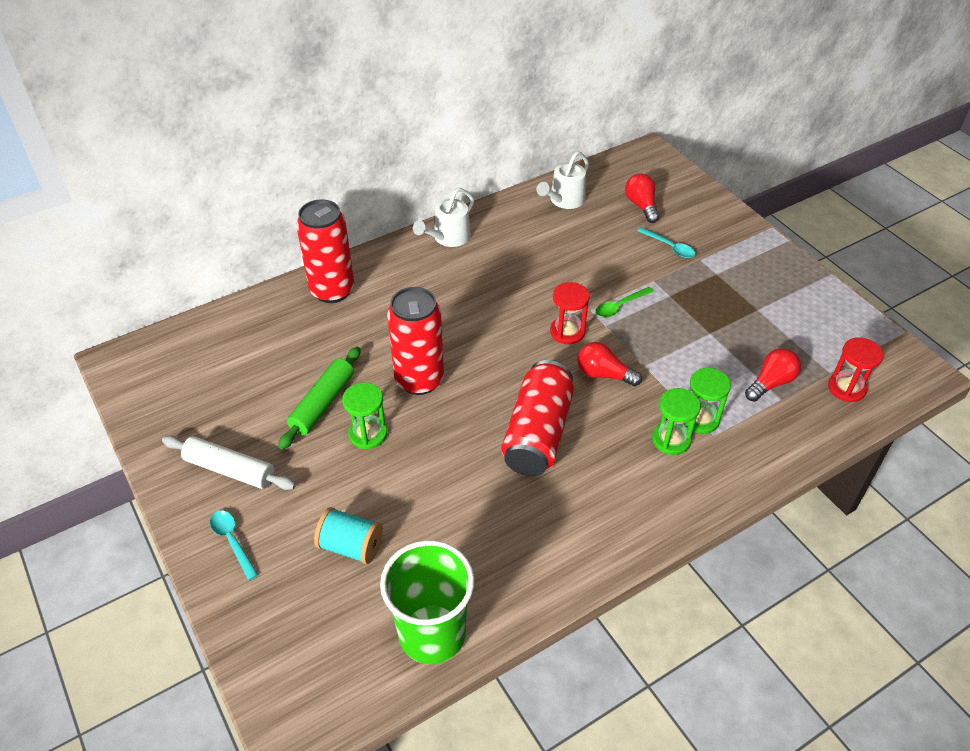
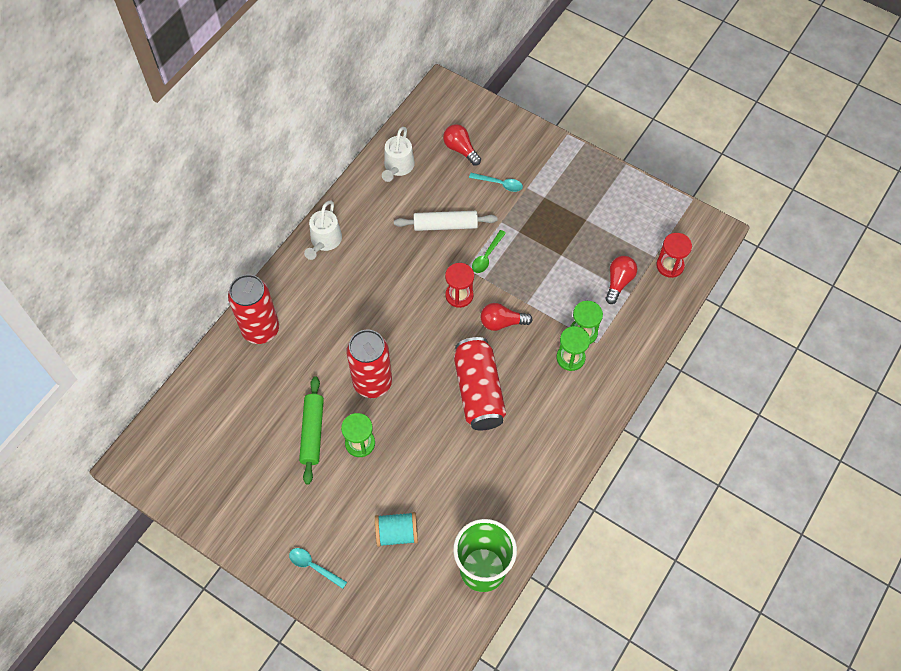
camera: 25 degrees left, 15 degrees up
white rolling pin [162,436,296,490] -> white rolling pin moved to [394,211,497,231]

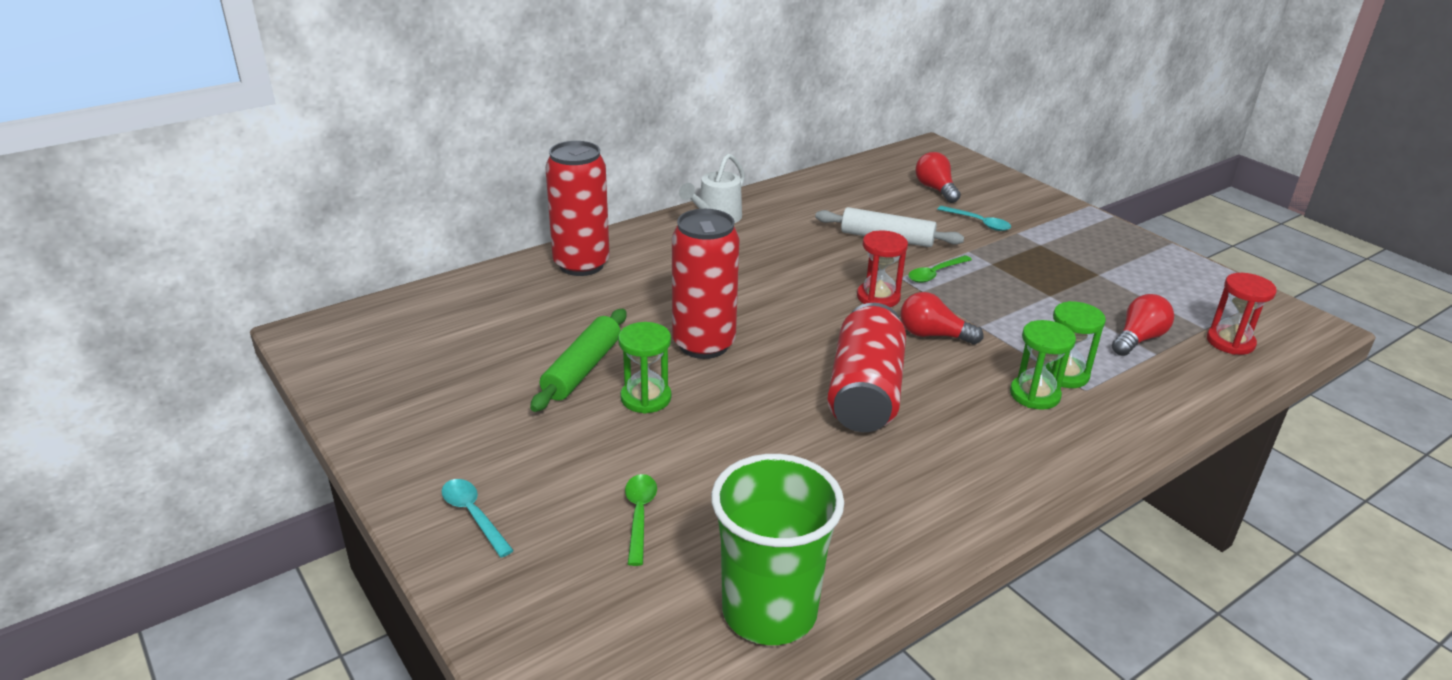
camera: 20 degrees right, 30 degrees down
turquoise spool [375,512,418,547] -> green spoon [625,474,657,566]
white watering can [382,127,415,182] -> none

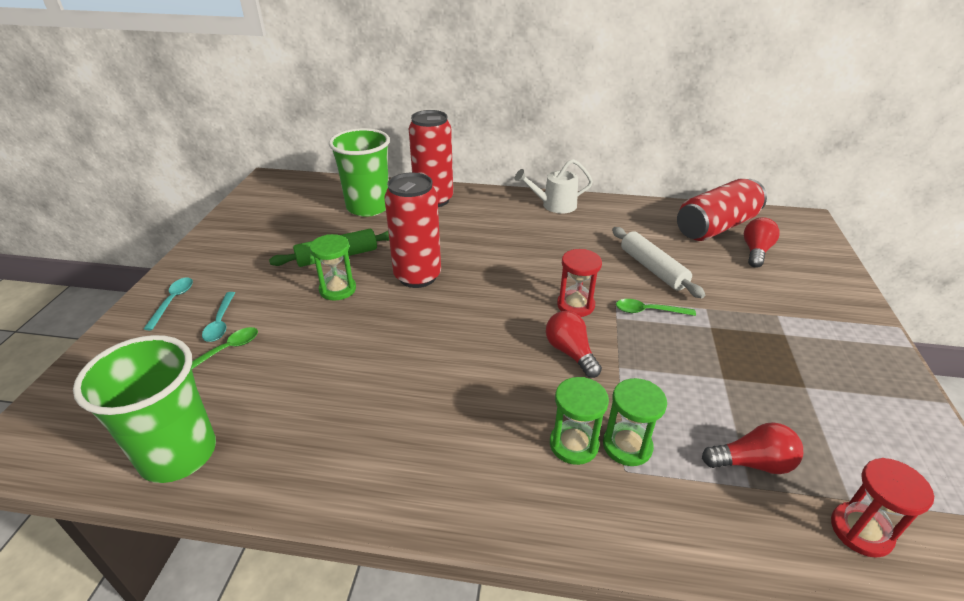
camera: 45 degrees right, 5 degrees up
red can [827,303,906,432] -> red can moved to [677,178,767,241]
turquoise spoon [937,206,1011,231] -> turquoise spoon moved to [202,292,235,342]
none -> green cup [329,128,390,217]

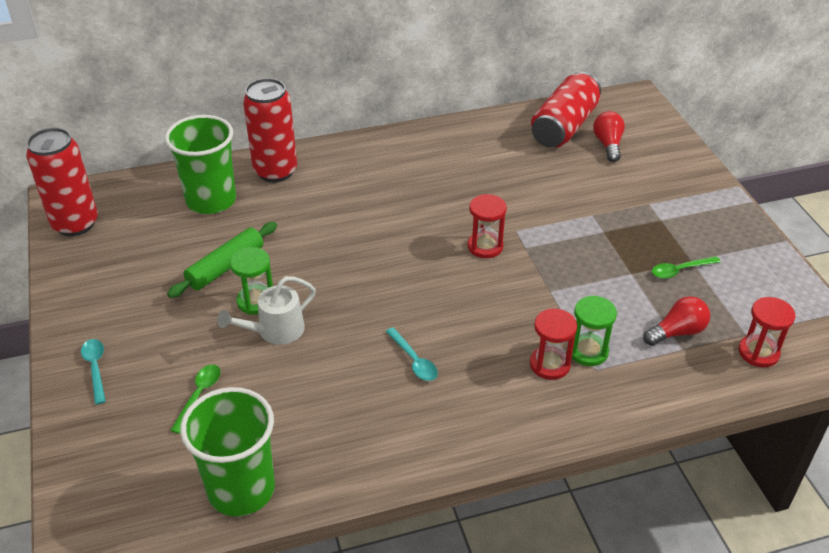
camera: 25 degrees left, 5 degrees up
turquoise spoon [202,292,235,342] -> turquoise spoon moved to [386,327,438,381]
red can [384,173,441,288] -> red can moved to [26,128,98,236]
white watering can [515,159,593,214] -> white watering can moved to [217,276,316,345]
red light bulb [546,311,602,378] -> none
green hourglass [550,377,609,465] -> red hourglass [530,308,577,380]
white rolling pin [612,227,705,298] -> none
green spoon [616,299,696,316] -> green spoon moved to [652,256,721,279]

